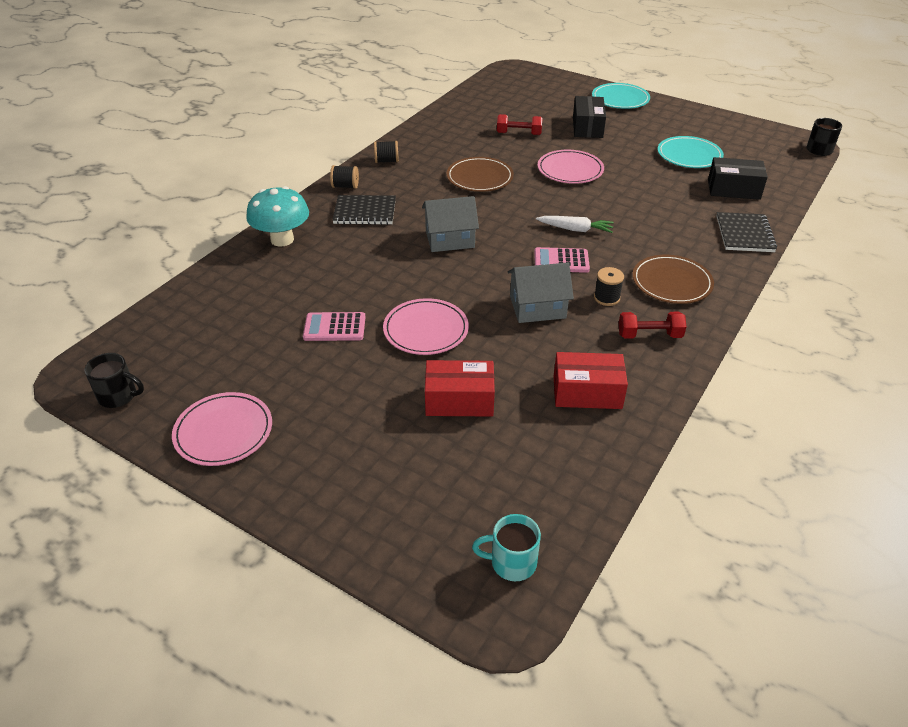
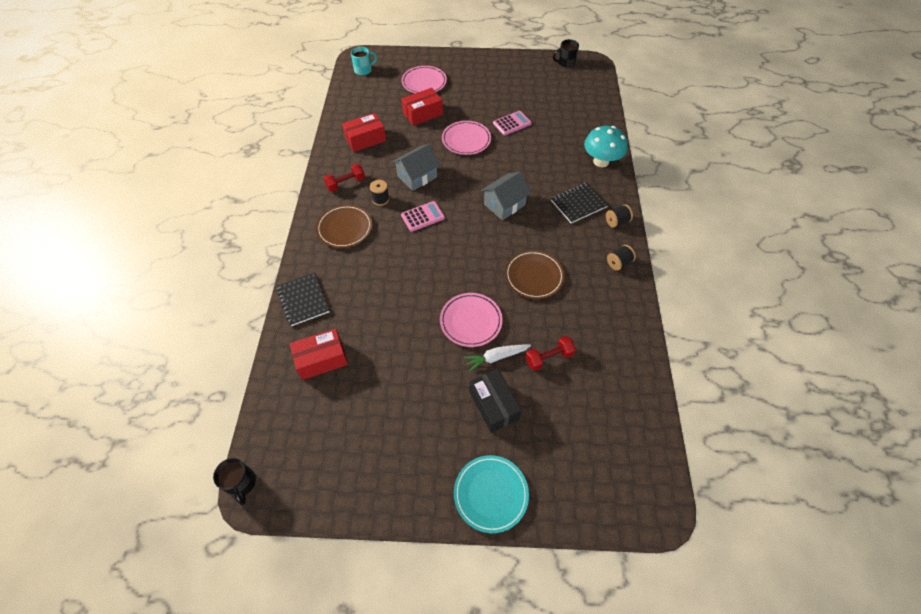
camera: 150 degrees right, 15 degrees up
pink plate [172,392,272,466] -> pink plate moved to [401,66,447,93]
white carrot [536,216,614,233] -> white carrot moved to [464,344,531,372]
turquoise plate [658,136,724,168] -> none
black box [708,157,768,200] -> red box [290,328,348,380]

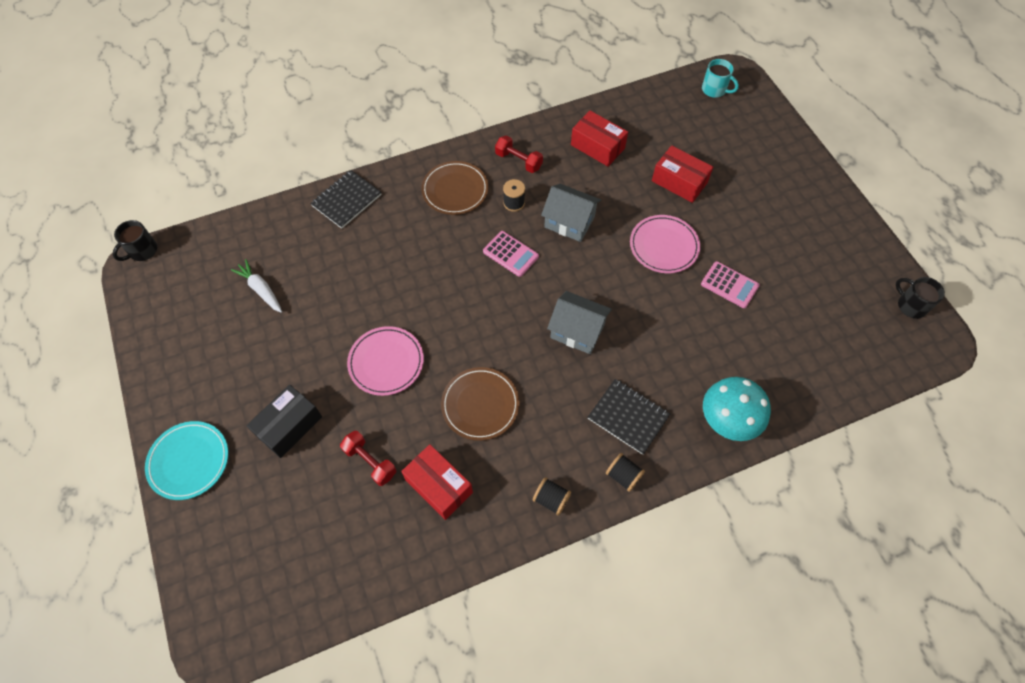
camera: 65 degrees right, 5 degrees up
red box [290,328,348,380] -> red box moved to [401,444,473,520]
pink plate [401,66,447,93] -> none
white carrot [464,344,531,372] -> white carrot moved to [231,259,282,313]

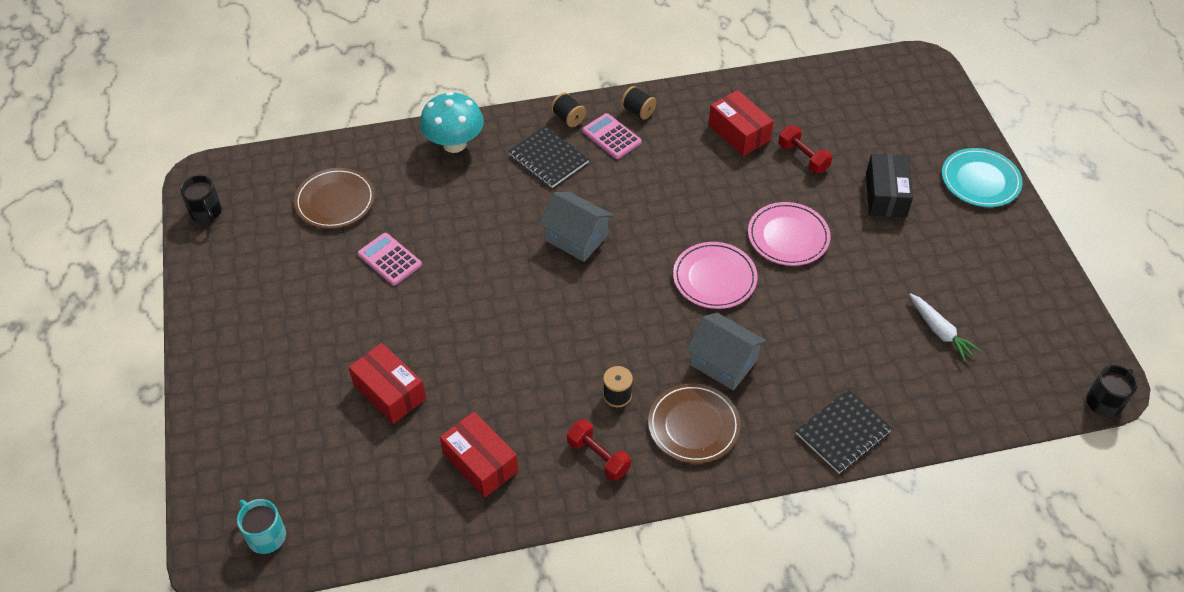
camera: 170 degrees left, 10 degrees down
black box [246,385,322,458] -> black box turned 45 degrees counterclockwise [866,154,913,218]
brown plate [441,367,520,441] -> brown plate moved to [294,168,375,229]
pink calculator [483,231,539,277] -> pink calculator moved to [582,113,642,159]
grey house [541,184,601,242] -> grey house moved to [686,313,766,390]
pink plate [630,215,700,273] -> pink plate moved to [673,242,758,309]

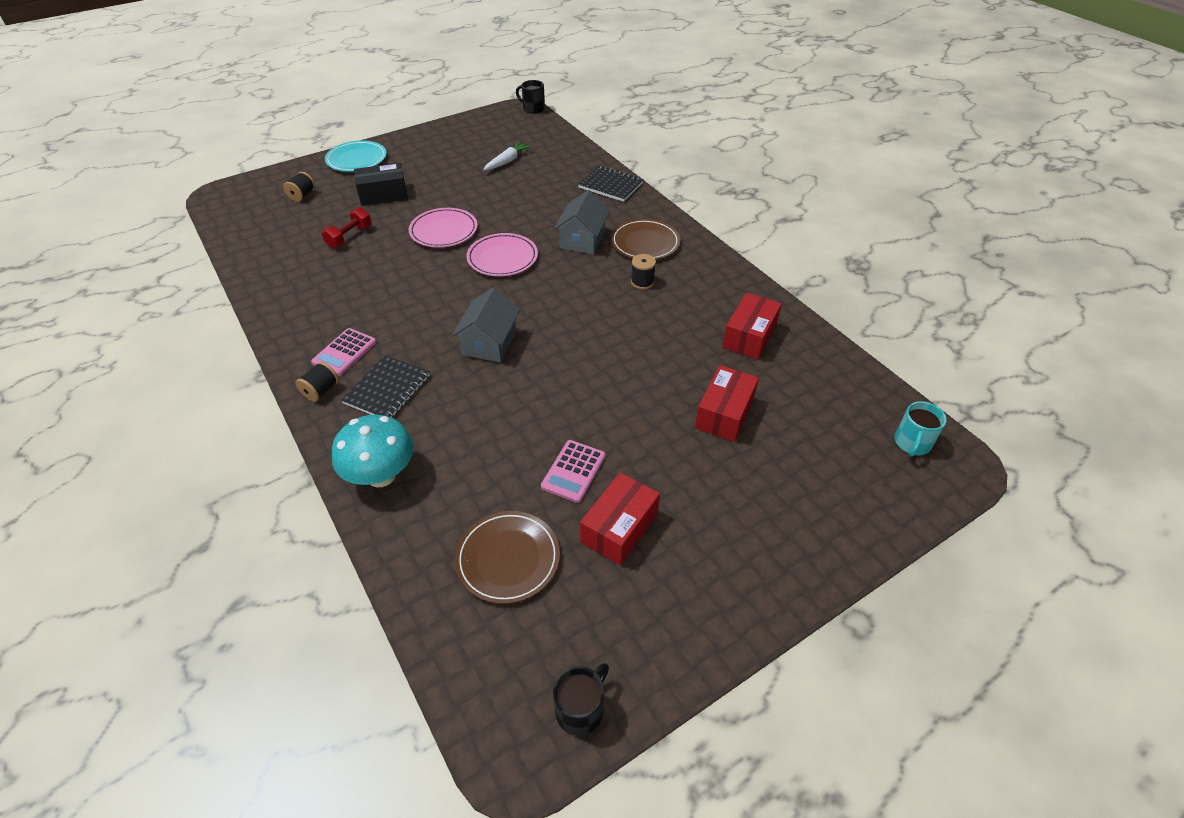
camera: 110 degrees left, 5 degrees down
red dumbbell [567,419,631,481] -> none
black spool [621,86,657,120] -> black spool moved to [283,172,315,202]
red box [708,90,774,156] -> red box moved to [580,472,660,566]

